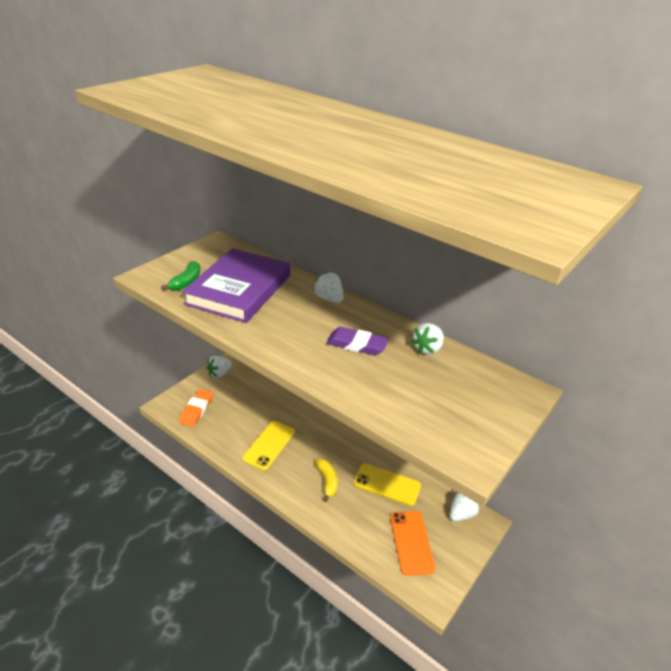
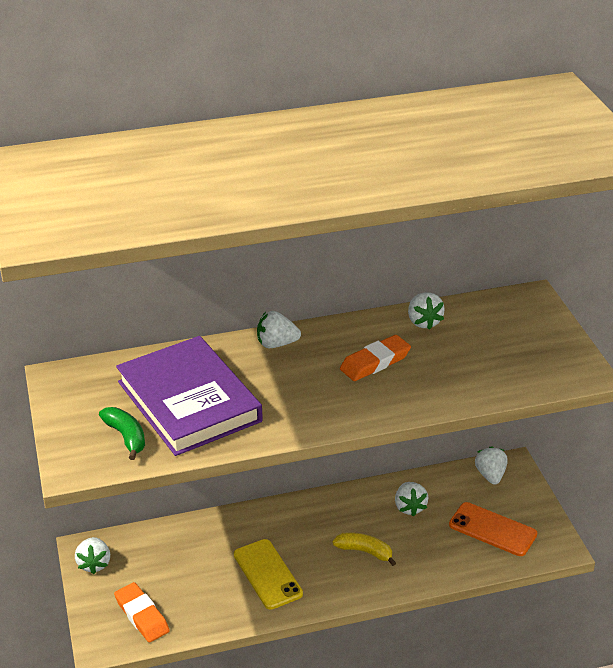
camera: 50 degrees left, 0 degrees up
purple eraser [326,327,389,355] -> orange eraser [340,335,411,381]
yellow phone [353,464,421,506] -> white strawberry [395,482,428,517]

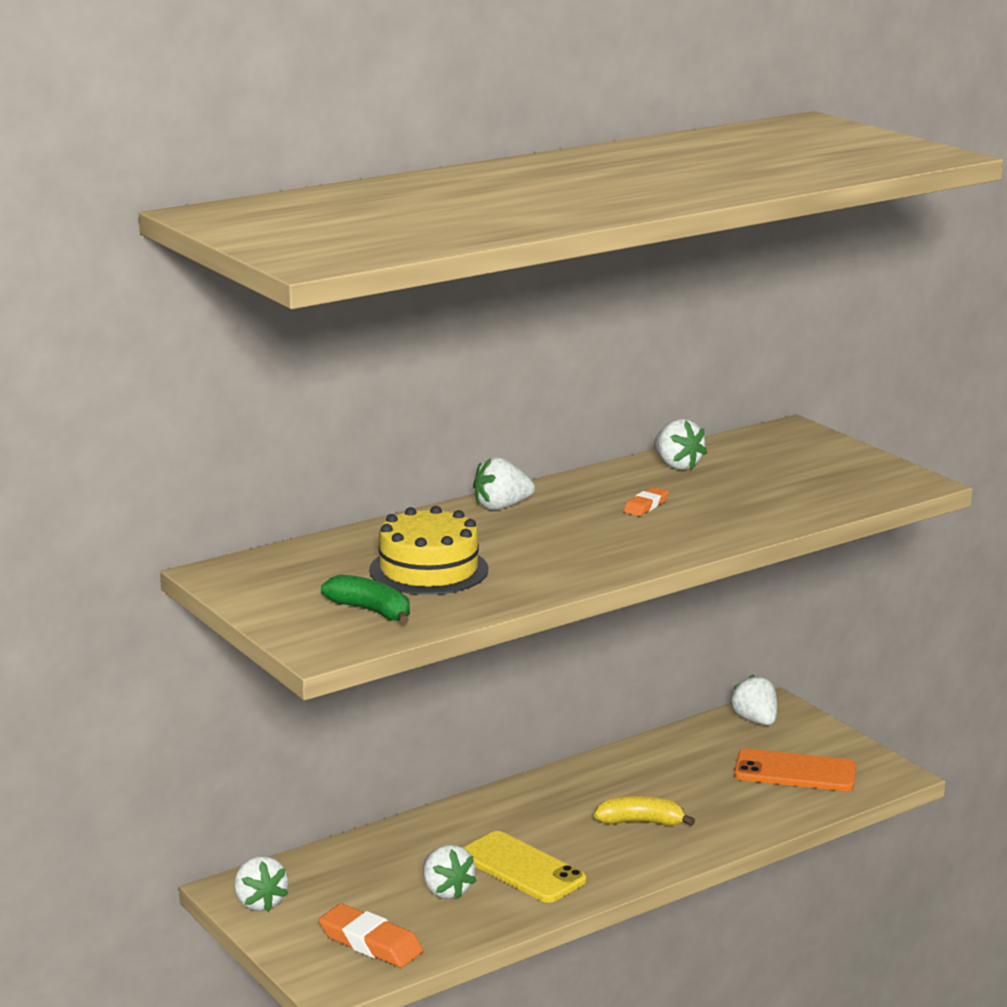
camera: 20 degrees left, 15 degrees down
purple book [116,336,263,456] -> yellow cake [369,506,488,595]
orange eraser [340,335,411,381] -> orange eraser [623,487,669,516], size x0.56
white strawberry [395,482,428,517] -> white strawberry moved to [423,844,476,899]

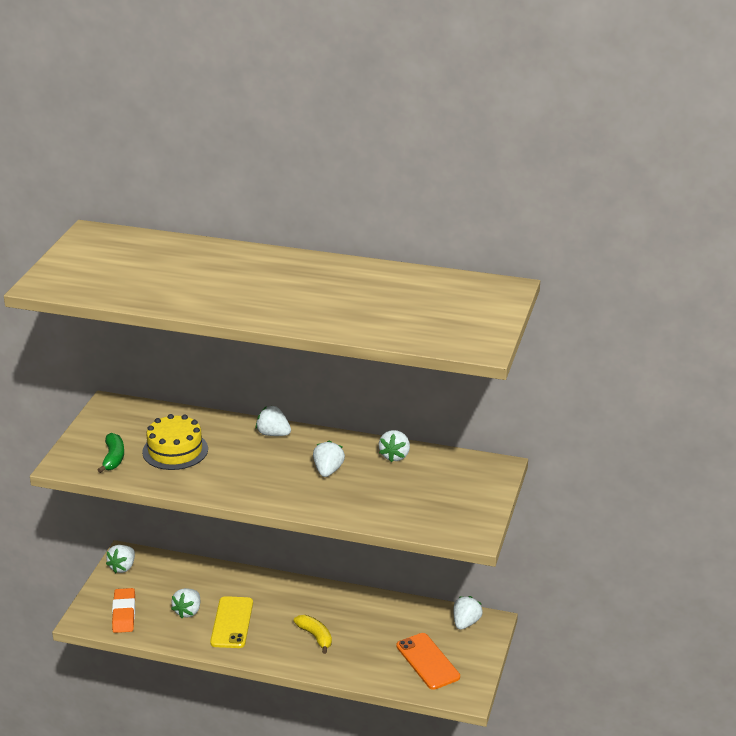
camera: 50 degrees right, 10 degrees up
orange eraser [623,487,669,516] -> white strawberry [313,441,345,477]

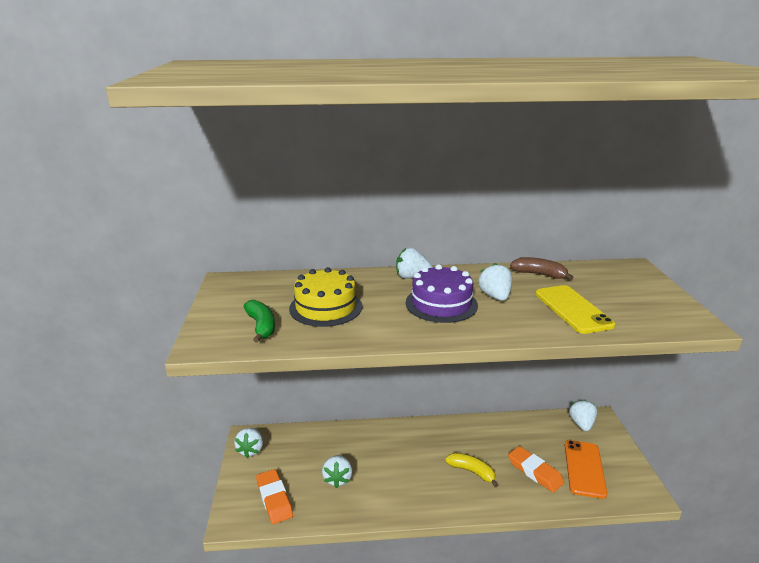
camera: 20 degrees left, 5 degrees down
yellow phone [210,596,253,648] -> yellow phone moved to [535,285,615,334]
white strawberry [379,430,410,462] -> brown banana [510,257,574,280]
orange phone [396,633,460,690] -> orange phone turned 60 degrees clockwise [565,440,607,499]
none -> purple cake [406,264,478,323]
none -> orange eraser [508,446,564,493]

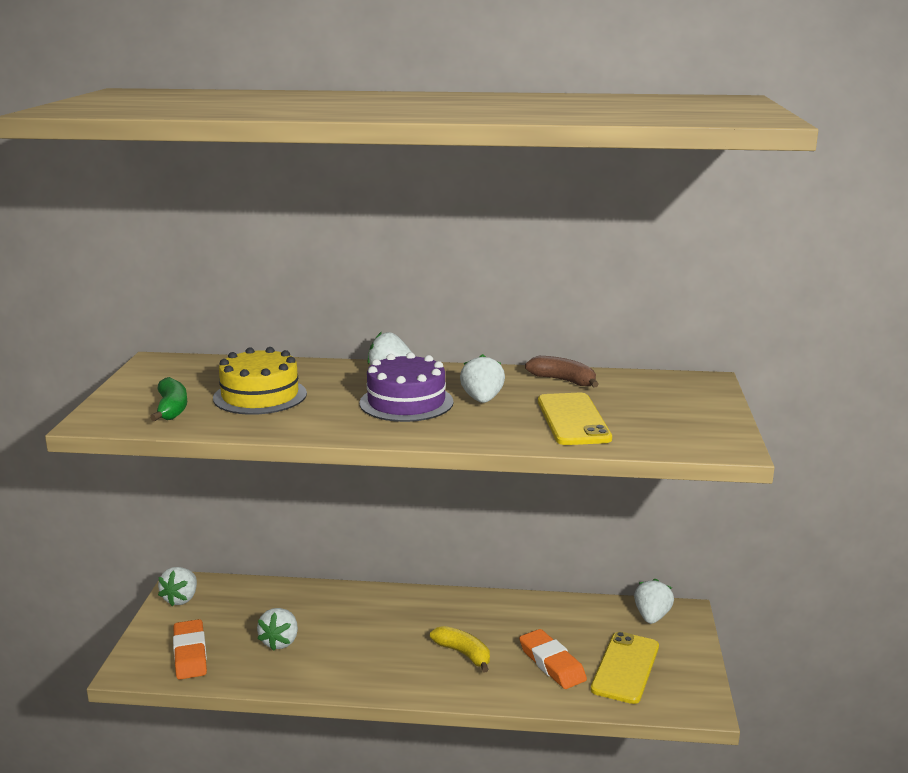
camera: 10 degrees right, 5 degrees down
orange phone [565,440,607,499] -> yellow phone [591,632,659,704]

